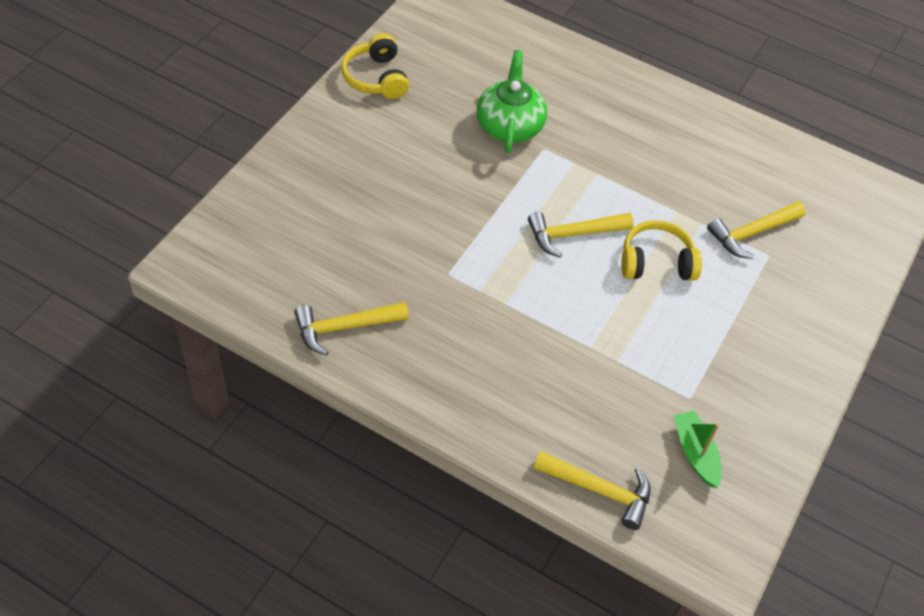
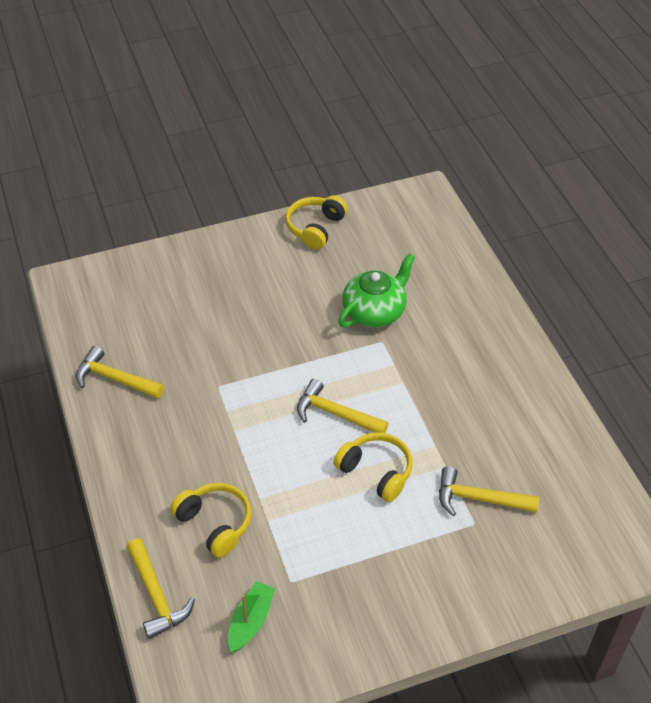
camera: 45 degrees right, 5 degrees down
none -> yellow headphones [170,483,252,558]

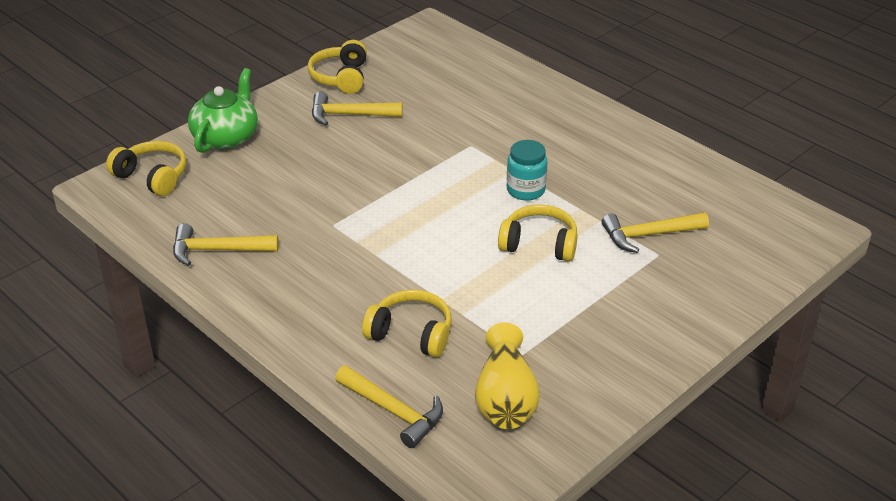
camera: 25 degrees left, 10 degrees down
green boat [228,581,275,652] -> yellow vase [475,323,540,429]
yellow hammer [297,379,389,433] -> yellow hammer moved to [312,92,403,125]
green teapot [338,254,415,327] -> green teapot moved to [188,68,258,153]
none -> yellow headphones [106,141,187,196]
none -> turquoise jar [507,140,548,201]

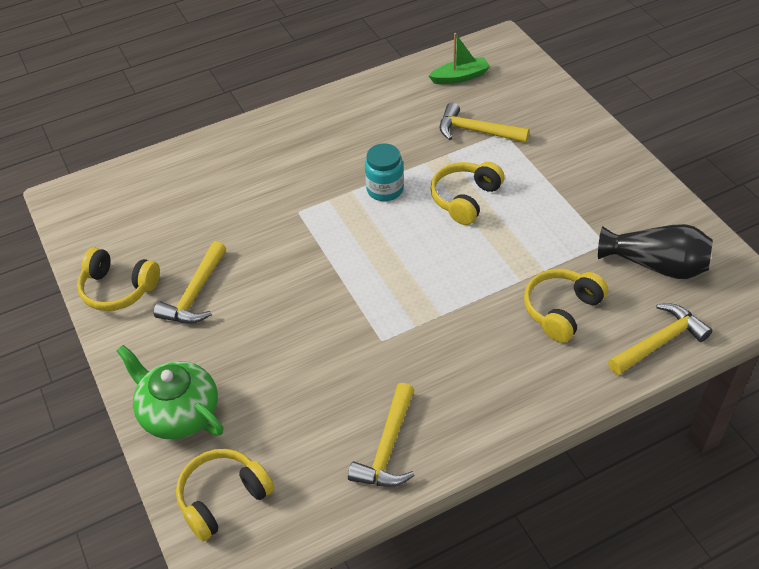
camera: 70 degrees left, 10 degrees up
yellow vase [475,323,540,429] -> black vase [598,224,713,279]
yellow hammer [602,212,709,253] -> yellow hammer turned 105 degrees clockwise [440,102,529,143]
none -> green boat [429,33,490,84]

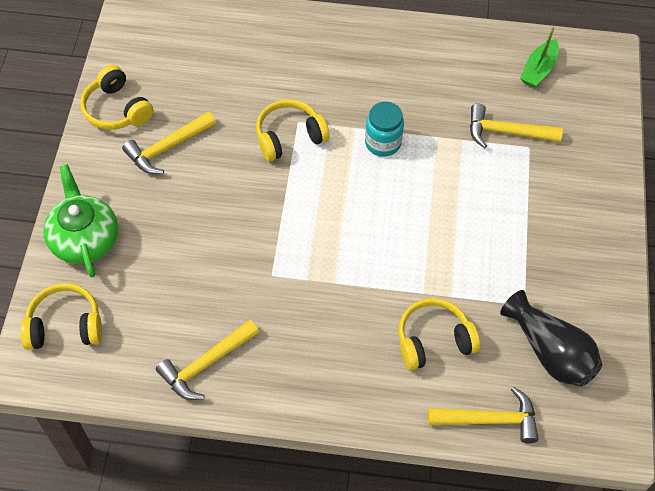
camera: 30 degrees right, 10 degrees up
green boat [429,33,490,84] -> green boat turned 105 degrees clockwise [520,26,559,88]
yellow headphones [430,162,505,225] -> yellow headphones moved to [256,99,330,161]
yellow hammer [440,102,529,143] -> yellow hammer turned 45 degrees counterclockwise [470,103,563,148]

